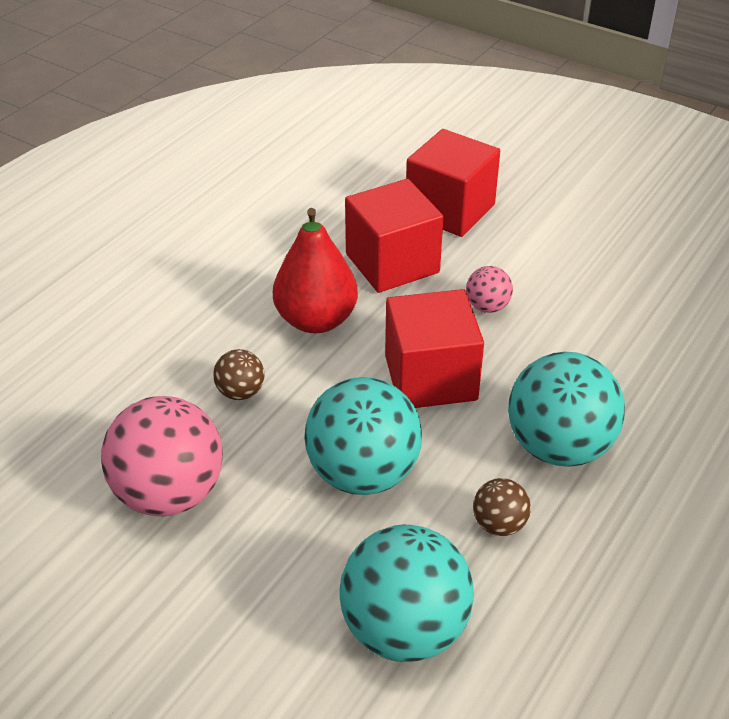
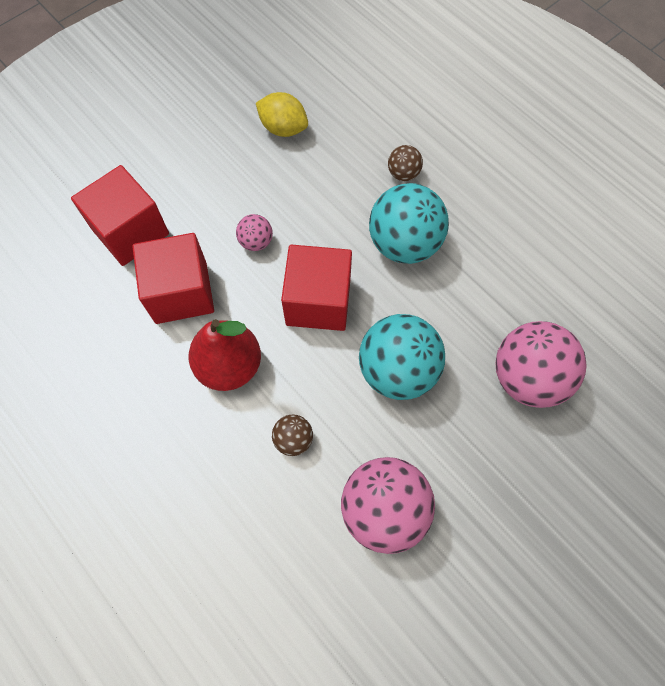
camera: 75 degrees left, 25 degrees up
turquoise ball [340,525,474,662] -> pink ball [496,321,587,408]
brown ball [473,478,531,536] -> brown ball moved to [388,145,423,181]
none -> yellow lemon [256,92,308,137]

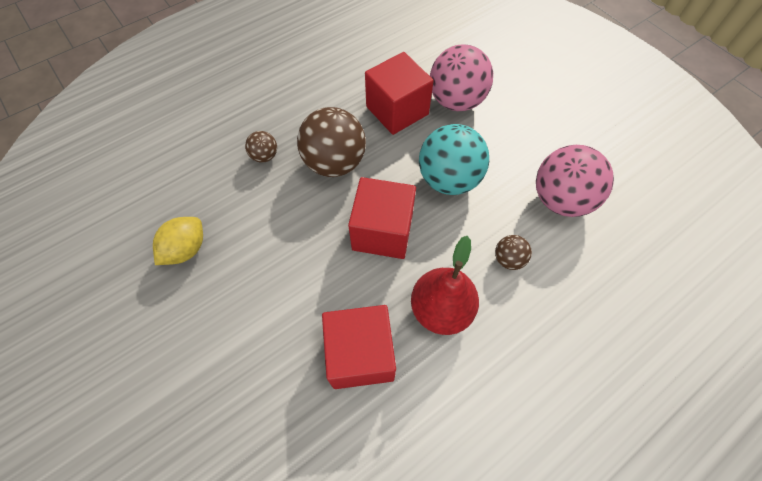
camera: 85 degrees left, 5 degrees down
red cube [71,165,169,266] -> red cube moved to [365,52,434,135]
pink ball [236,214,273,251] -> none
turquoise ball [369,183,449,264] -> brown ball [297,107,366,177]

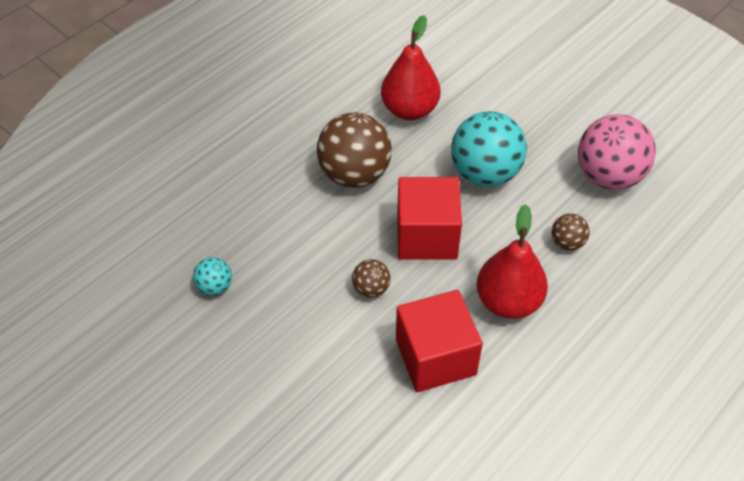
camera: 10 degrees left, 10 degrees down
yellow lemon [153,217,203,265] -> turquoise ball [193,257,232,296]
brown ball [245,131,277,162] -> brown ball moved to [352,259,390,298]
red cube [365,52,434,135] -> red pear [381,15,440,120]
pink ball [430,44,493,111] -> none

